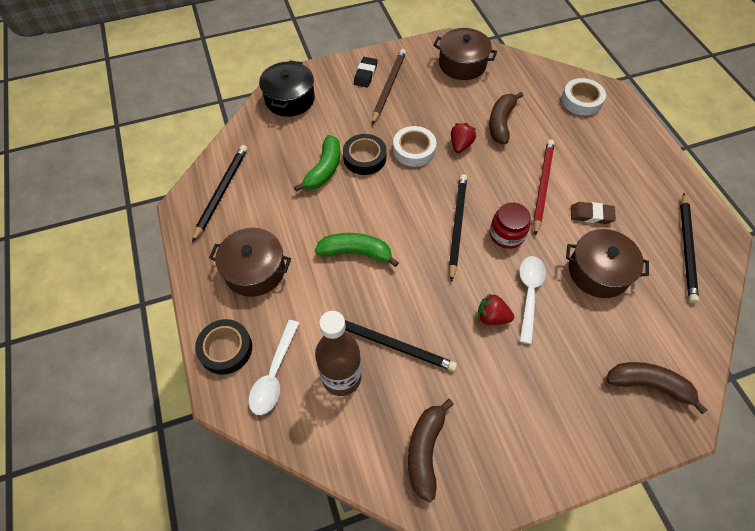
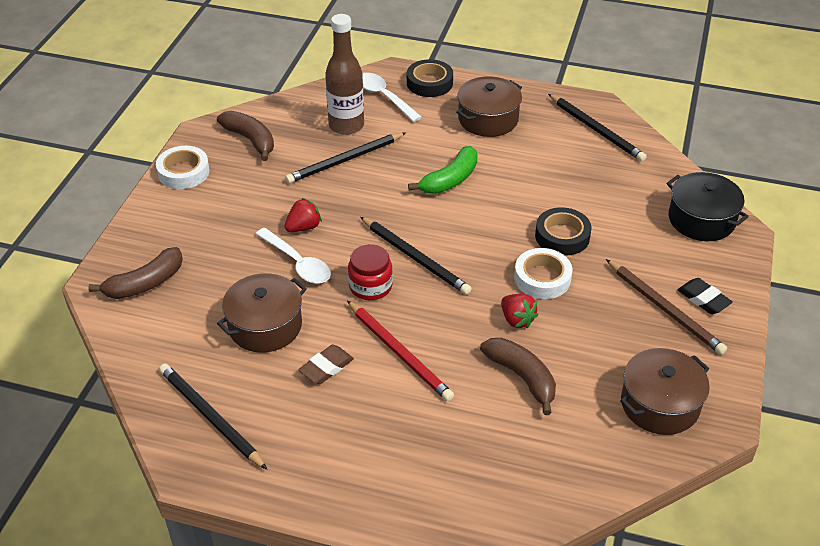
camera: 125 degrees right, 15 degrees down
green banana [294,135,340,192] -> none
white tape [562,78,606,115] -> white tape moved to [156,146,210,189]

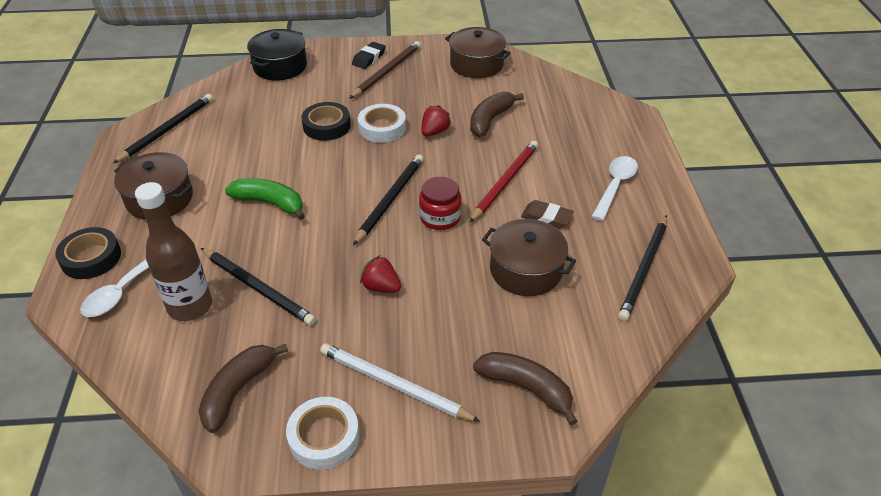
camera: 110 degrees left, 0 degrees up
white spoon [256,228,331,284] -> white spoon moved to [591,156,638,221]
none -> white pencil [320,343,481,422]

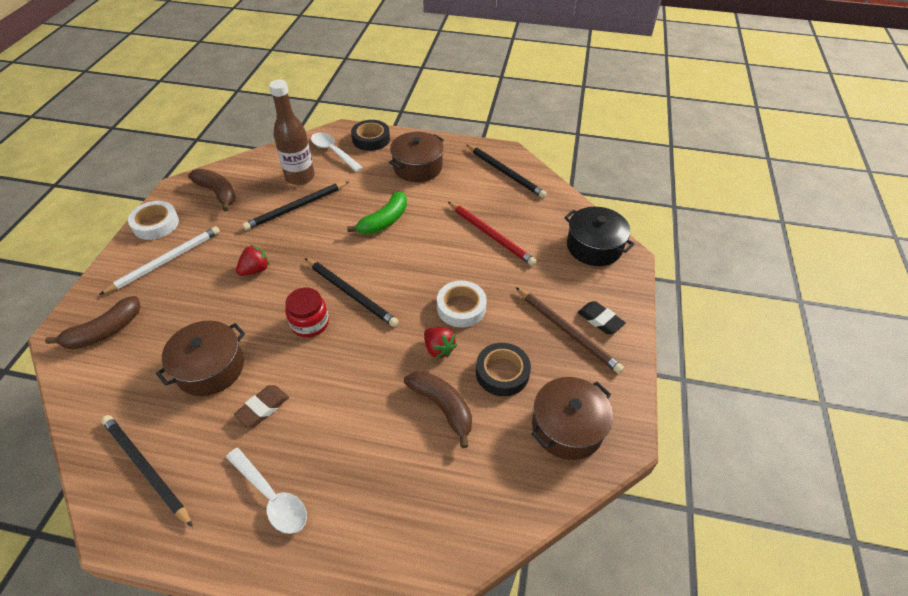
camera: 105 degrees right, 5 degrees up
black tape [302,102,351,141] -> black tape moved to [476,343,531,396]
red pencil [469,141,538,223] -> red pencil moved to [448,202,537,266]

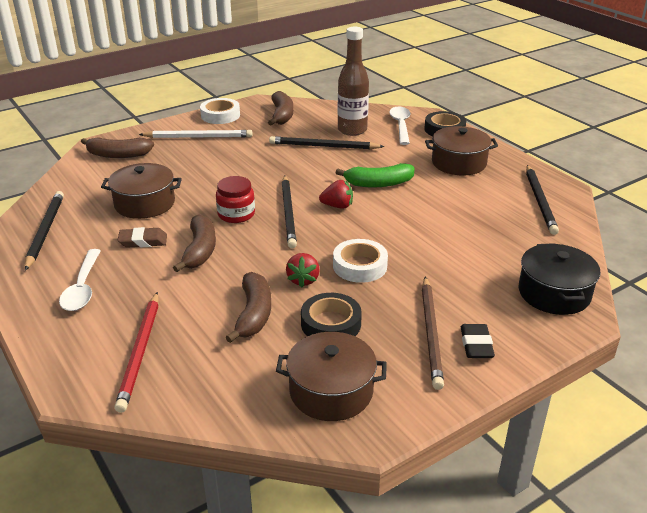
camera: 45 degrees right, 15 degrees down
red strawberry [236,245,270,276] -> red strawberry moved to [319,180,353,209]
red pencil [448,202,537,266] -> red pencil moved to [114,292,158,413]
none -> brown banana [173,214,216,272]

